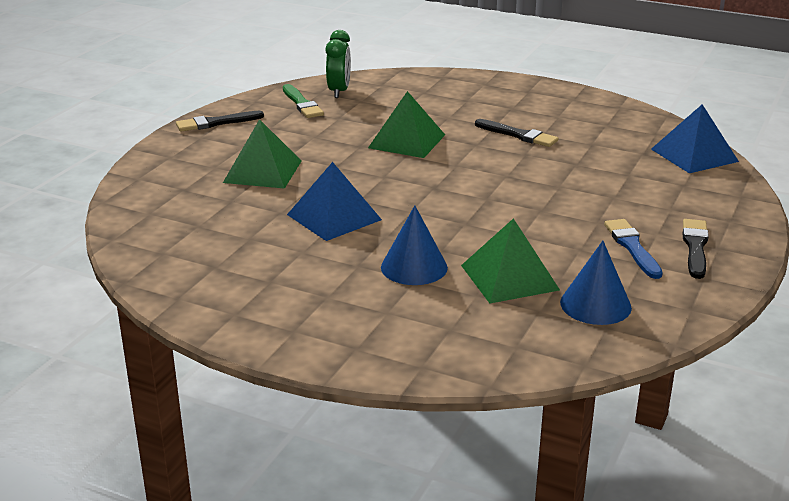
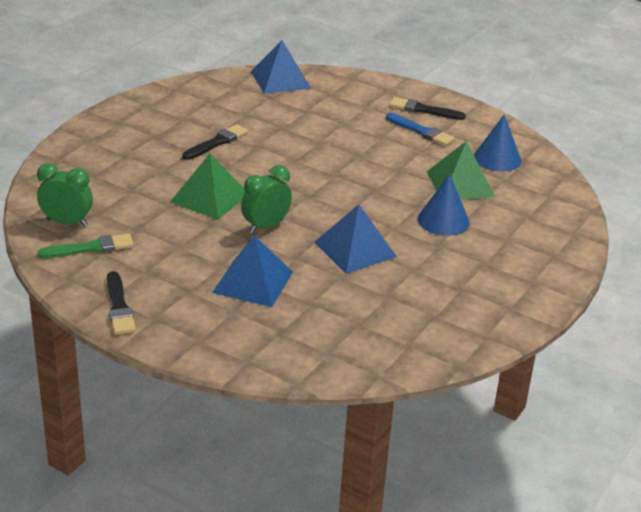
camera: 85 degrees left, 5 degrees up
green pyramid [223,119,301,189] -> blue pyramid [212,236,293,307]
blue brush [604,219,663,279] -> blue brush turned 135 degrees counterclockwise [386,113,455,146]
none -> green clock [241,165,292,234]

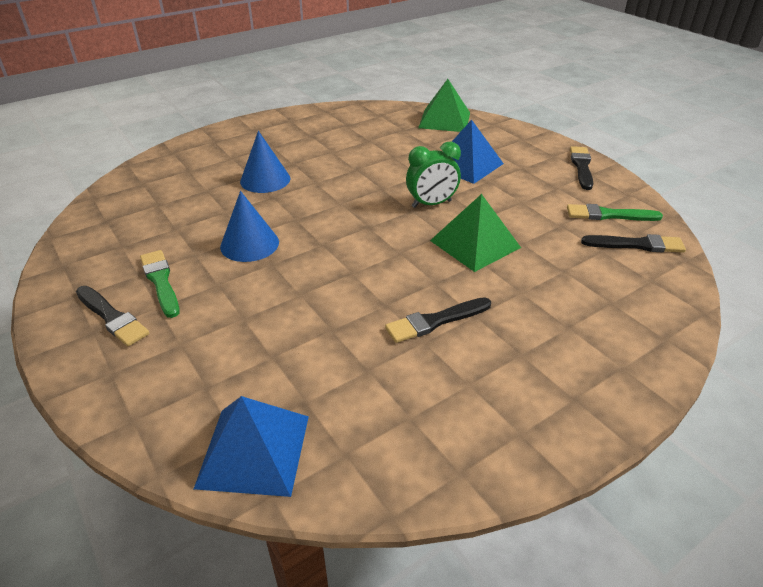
camera: 155 degrees left, 5 degrees up
green clock [37,163,93,227] -> black brush [581,234,686,253]
blue pyramid [314,204,397,274] -> none
blue brush [386,113,455,146] -> green brush [140,250,180,318]
green pyramid [427,141,495,200] -> green pyramid moved to [418,79,470,132]
blue cone [474,114,522,172] -> blue cone moved to [220,191,279,262]

